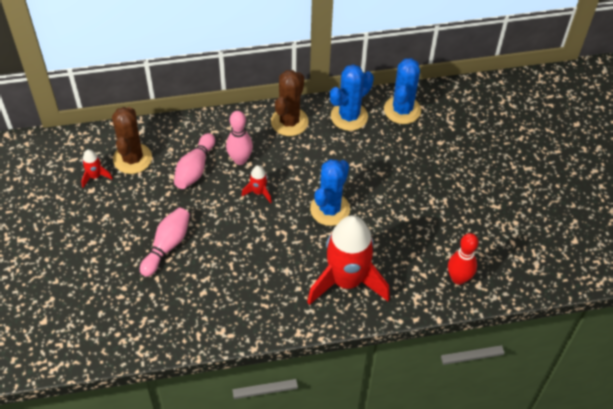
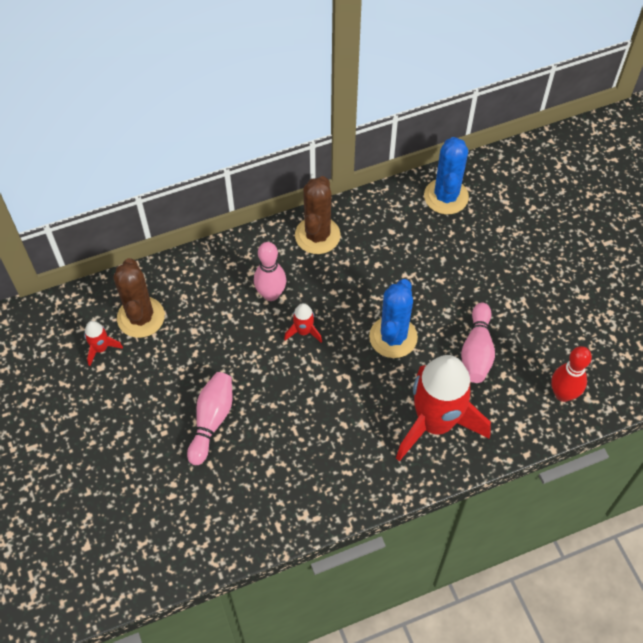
camera: 10 degrees left, 5 degrees up
pink bowling pin [174,133,215,189] -> pink bowling pin moved to [461,303,495,383]
blue cactus [330,64,374,131] -> none

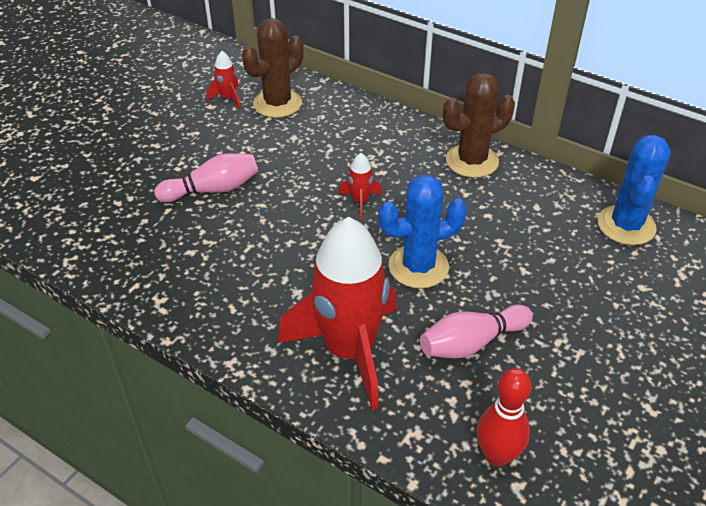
camera: 55 degrees right, 15 degrees down
pink bowling pin [254,242,286,301] -> none
blue cactus [424,137,469,214] -> blue cactus turned 45 degrees counterclockwise [597,135,671,245]

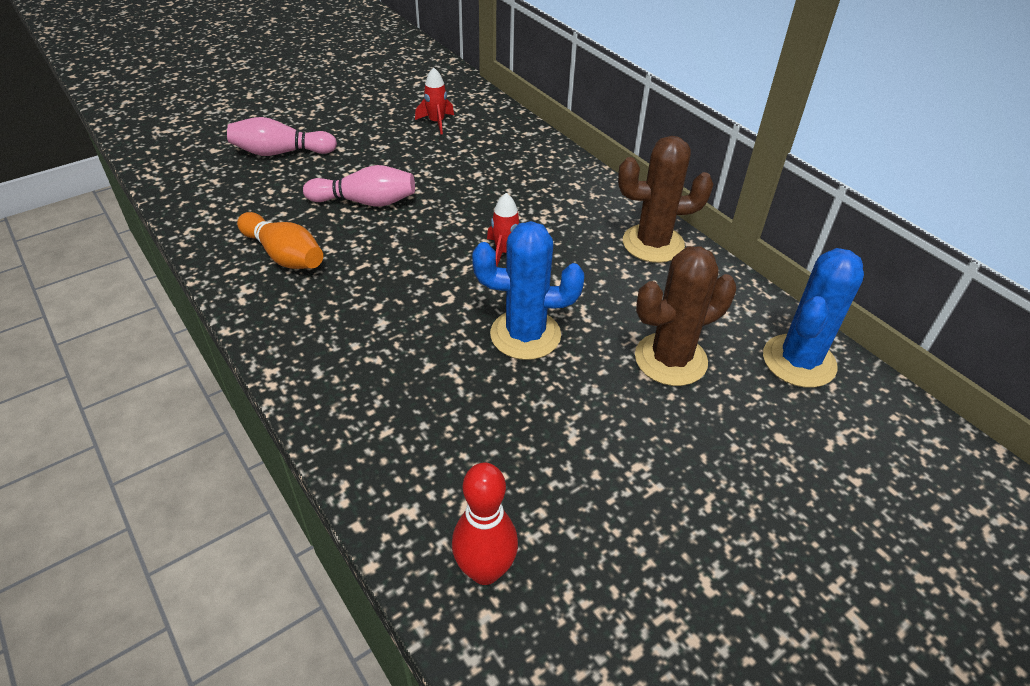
camera: 20 degrees right, 0 degrees up
brown cactus [242,18,304,118] -> brown cactus moved to [635,246,736,386]
red rocket [278,217,397,410] -> none
pink bowling pin [420,304,533,358] -> pink bowling pin moved to [227,117,337,156]
none -> orange bowling pin [237,212,323,269]

